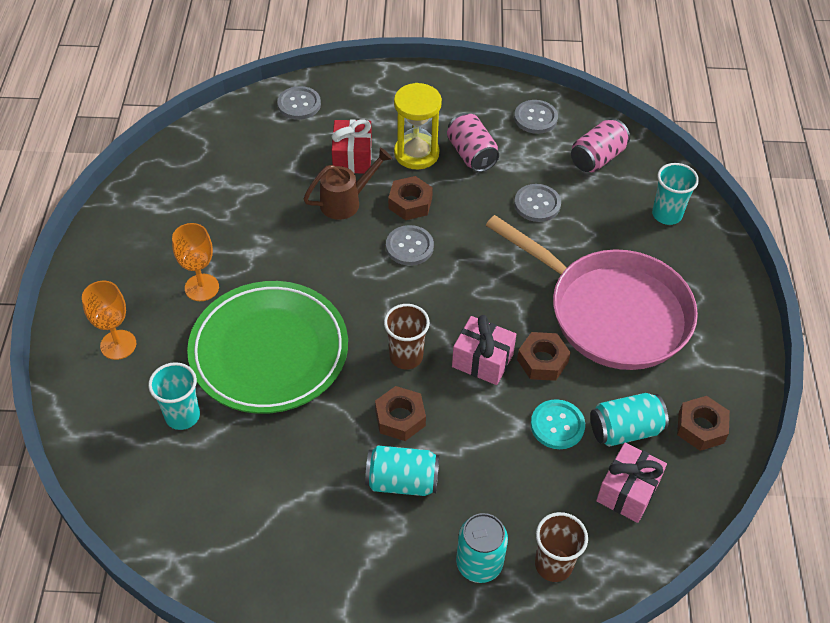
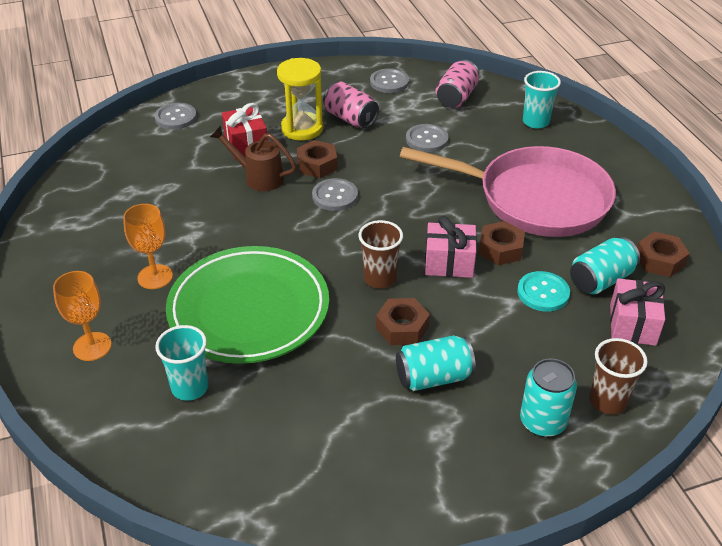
camera: 20 degrees left, 10 degrees down
brown watering can [304,148,392,220] -> brown watering can turned 105 degrees counterclockwise [210,126,297,191]

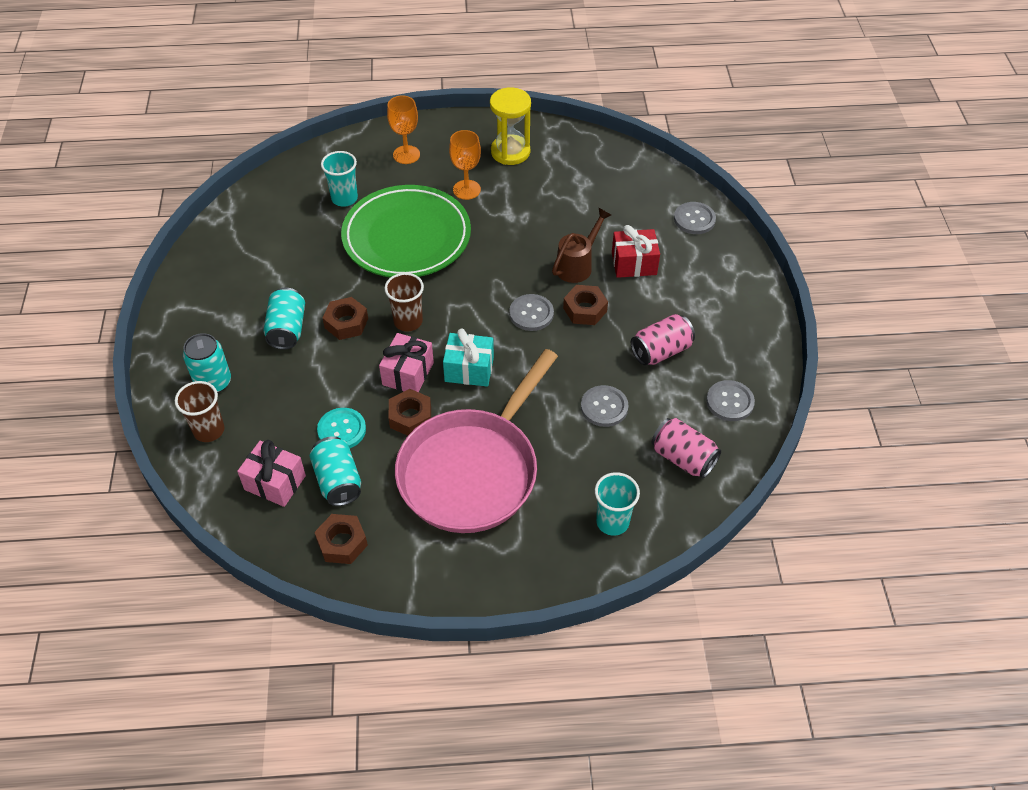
camera: 105 degrees right, 10 degrees up
yellow hourglass [277,58,323,140] -> yellow hourglass moved to [490,87,531,165]
none -> turquoise gift [443,328,494,387]

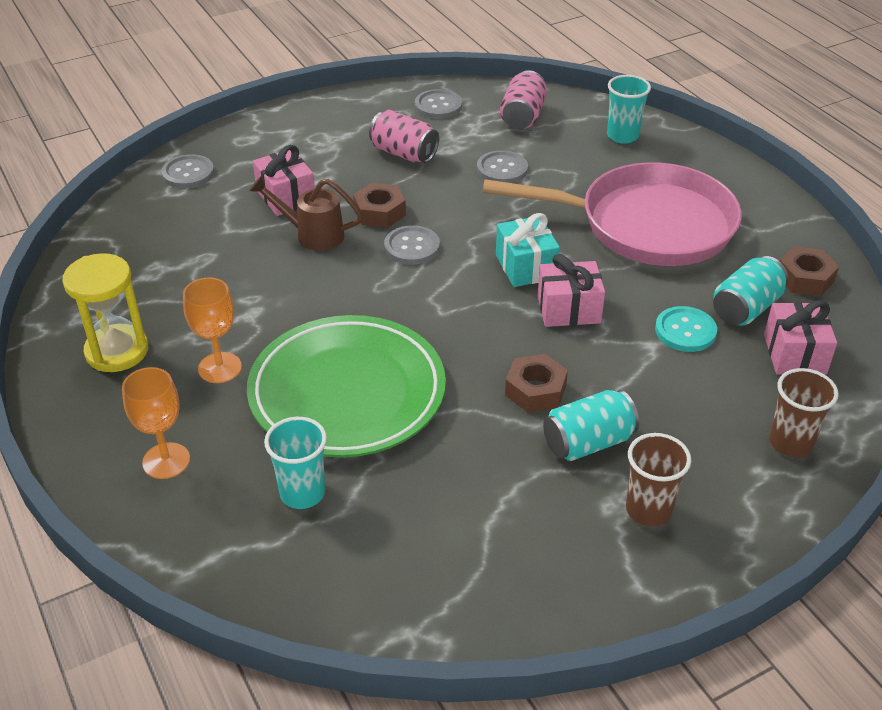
camera: 115 degrees left, 10 degrees down
turquoise can [183,333,231,393] -> none
brown cup [384,273,424,332] -> brown cup moved to [626,433,691,526]
brown nut [388,389,431,436] -> none
red gift [612,225,660,278] -> pink gift [253,145,315,216]

